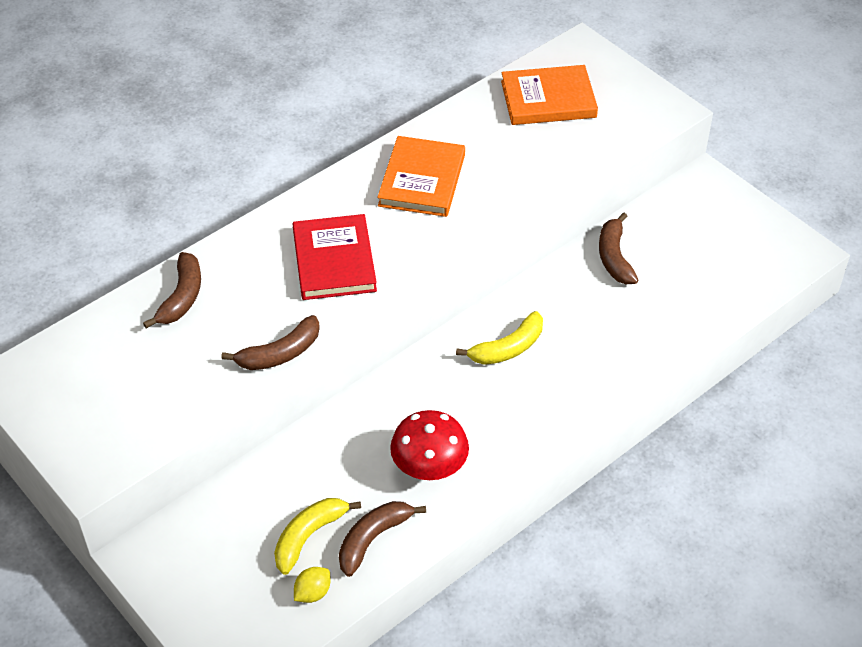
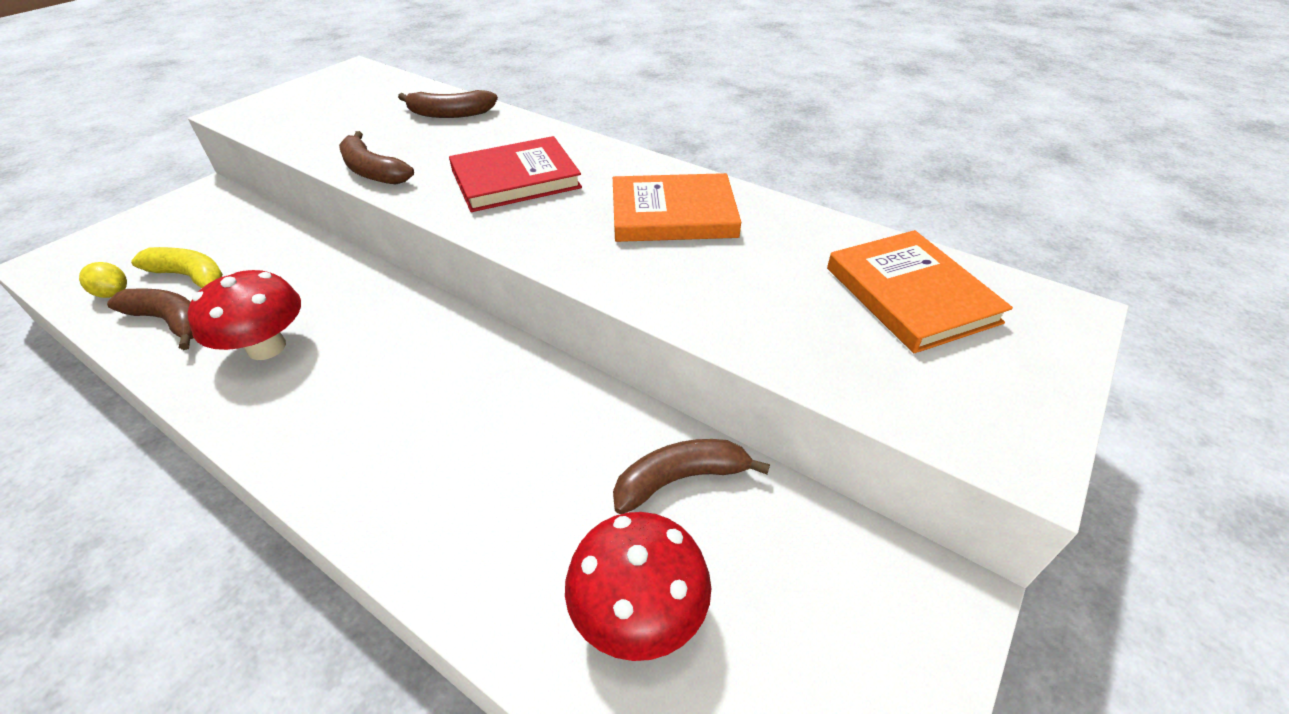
camera: 75 degrees right, 5 degrees down
yellow banana [456,311,543,365] -> none
none -> red mushroom [565,512,711,661]

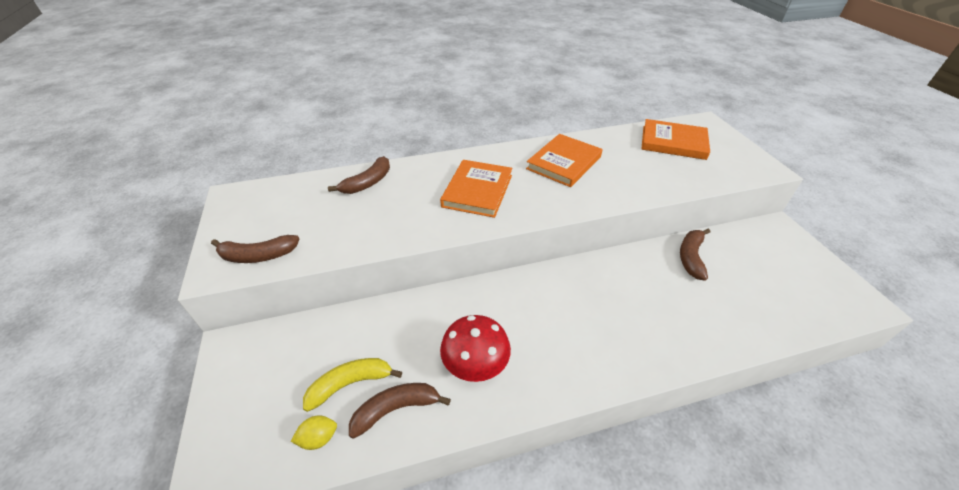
camera: 50 degrees left, 0 degrees up
brown banana [339,131,414,184] -> brown banana moved to [211,235,299,263]
red book [449,136,582,212] -> orange book [440,160,512,218]
red mushroom [565,512,711,661] -> none

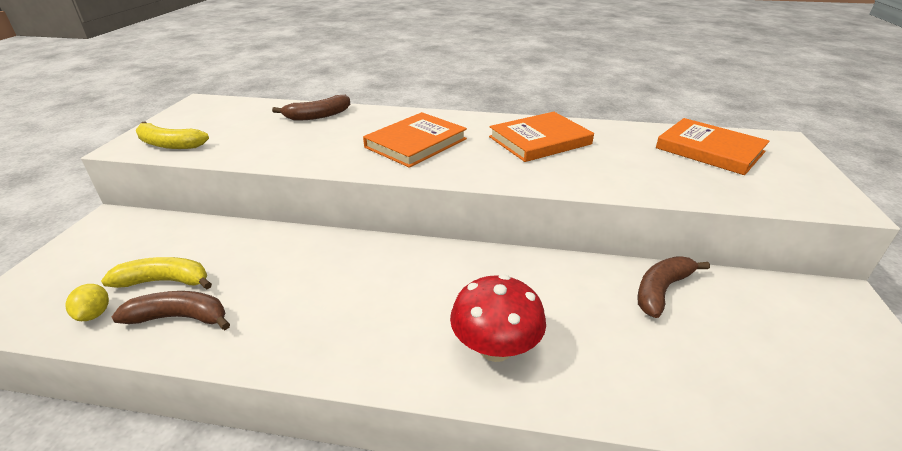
camera: 25 degrees right, 10 degrees down
brown banana [211,235,299,263] -> yellow banana [136,122,209,149]
yellow lemon [291,416,337,450] -> yellow lemon turned 75 degrees clockwise [65,284,109,321]
red mushroom [440,315,511,382] -> red mushroom moved to [450,275,546,362]

